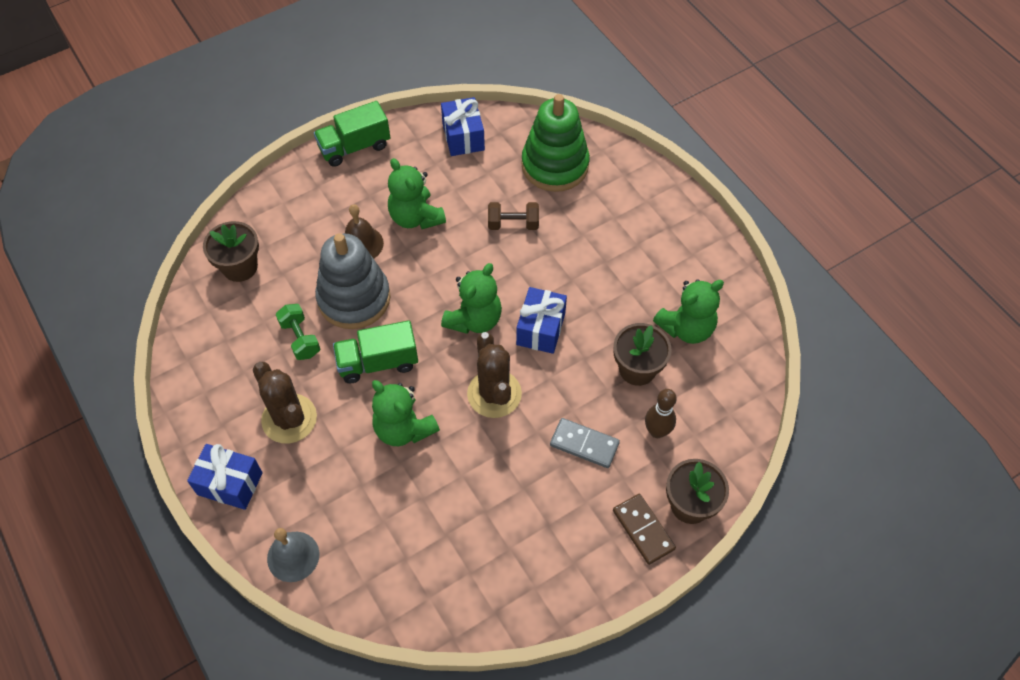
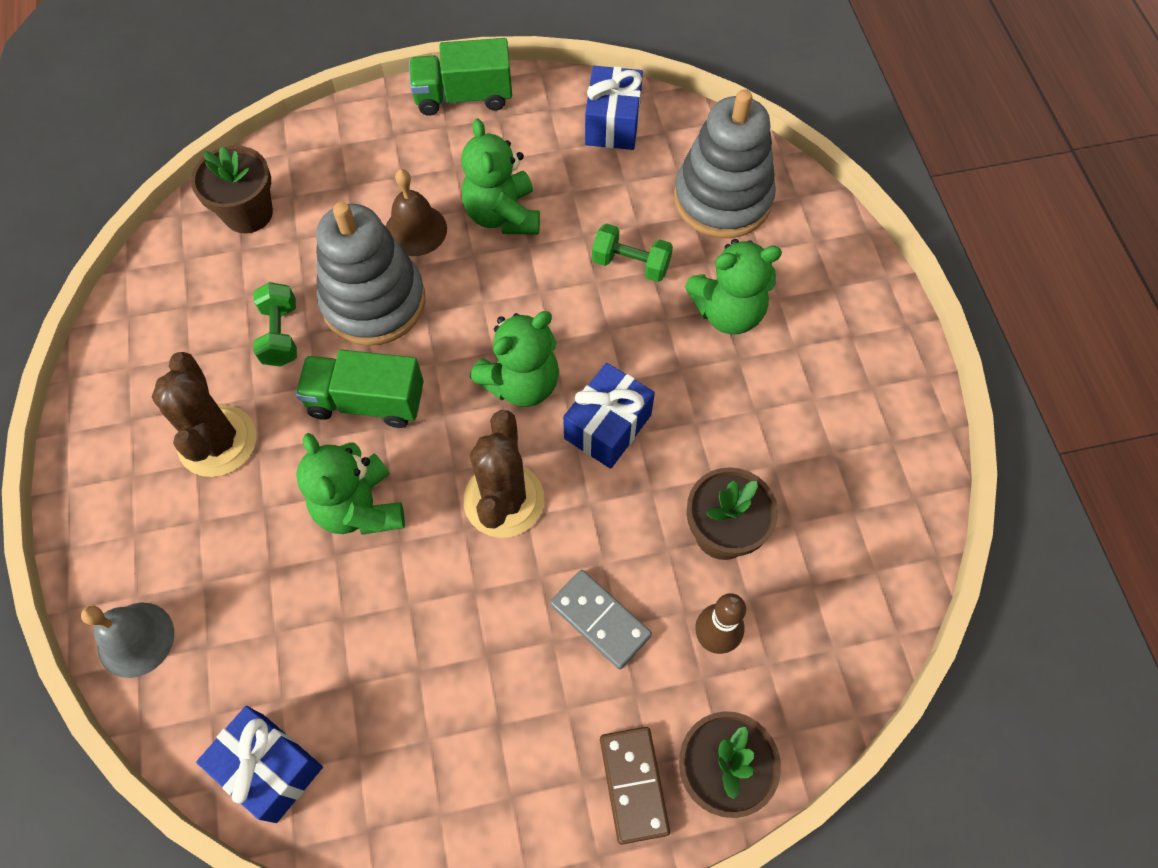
camera: 20 degrees right, 5 degrees up
blue gift [187,444,263,510] -> blue gift moved to [196,706,323,823]
brown dumbbell [488,202,539,230] -> green dumbbell [592,223,673,282]
green stacking toy [522,94,590,192] -> grey stacking toy [674,89,776,238]
green teddy bear [653,280,724,344] -> green teddy bear moved to [685,239,782,334]

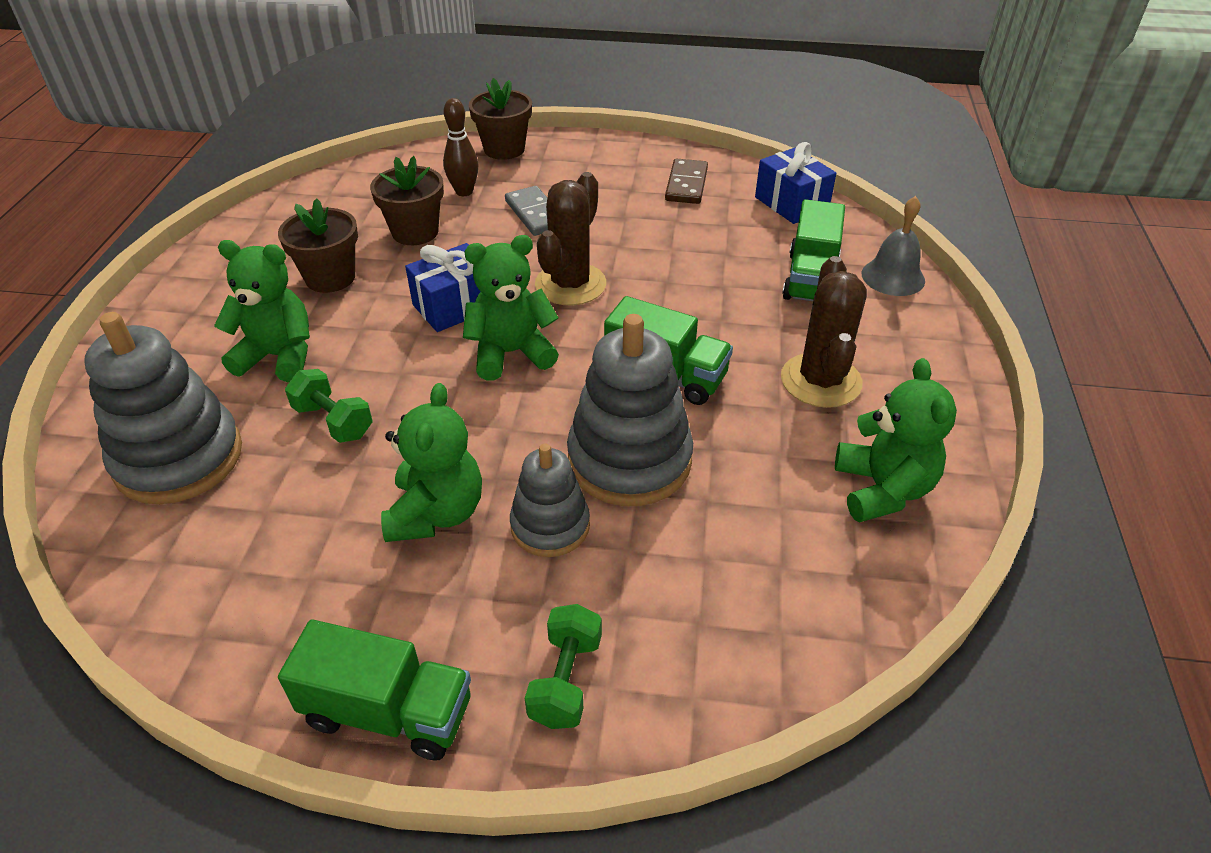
camera: 160 degrees left, 20 degrees down
brown flower pot [191,146,273,233] -> brown flower pot moved to [278,198,358,293]
green dumbbell [253,282,297,367] -> green dumbbell moved to [525,604,602,729]
green teddy bear [296,433,405,535] -> green teddy bear moved to [835,358,957,522]
brown bell [386,169,447,256] -> grey stacking toy [510,443,590,557]
blue gift [585,66,643,150] -> none
brown domino [600,727,670,845] -> brown domino moved to [665,158,708,204]
none -> green truck [782,199,845,301]

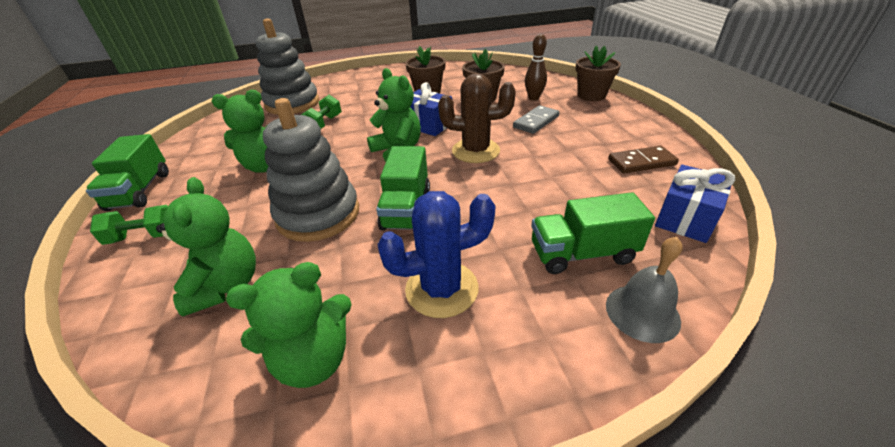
camera: 70 degrees right, 5 degrees down
green teddy bear [214,240,310,383] -> green teddy bear moved to [156,177,256,317]
grey stacking toy [510,443,590,557] -> none
brown cactus [781,256,867,408] -> blue cactus [377,191,495,318]

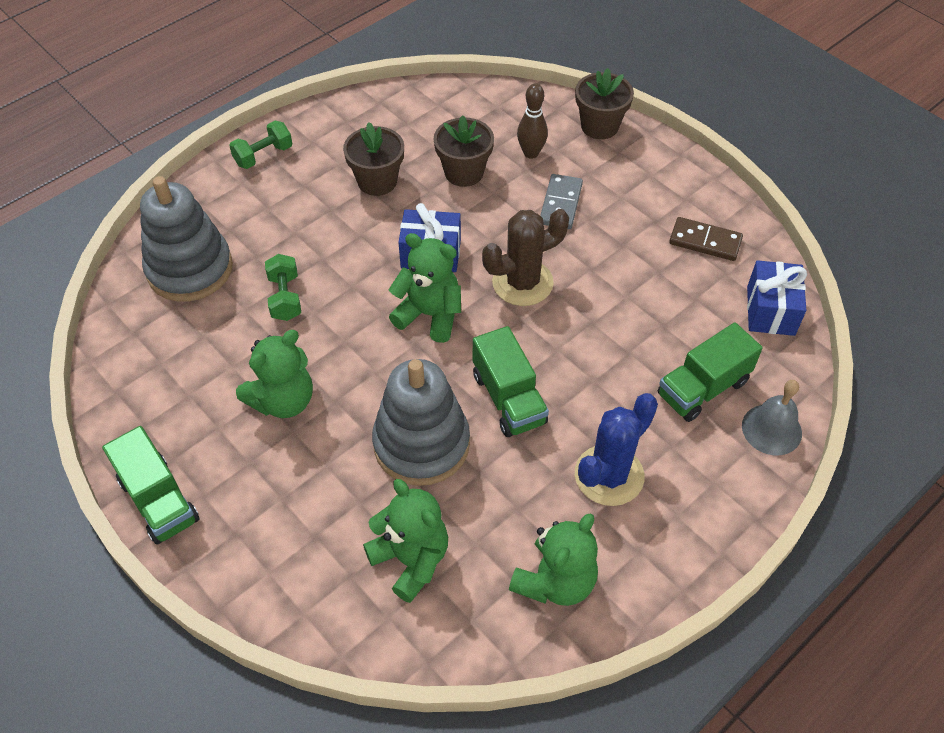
camera: 30 degrees left, 15 degrees up
green dumbbell [90,205,168,245] -> green dumbbell moved to [229,121,292,169]
brown domino [608,146,679,173] -> brown domino turned 60 degrees clockwise [669,217,743,261]

